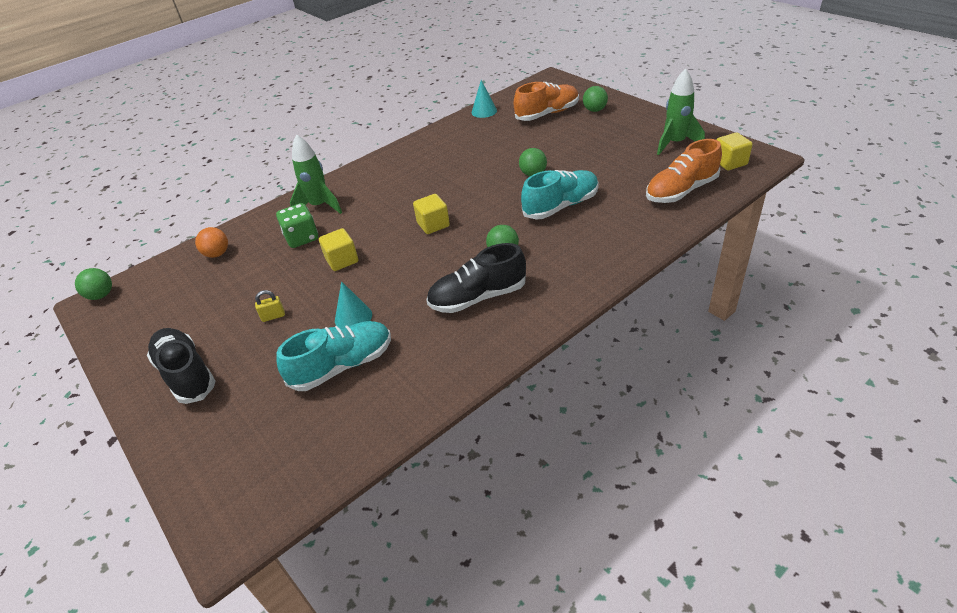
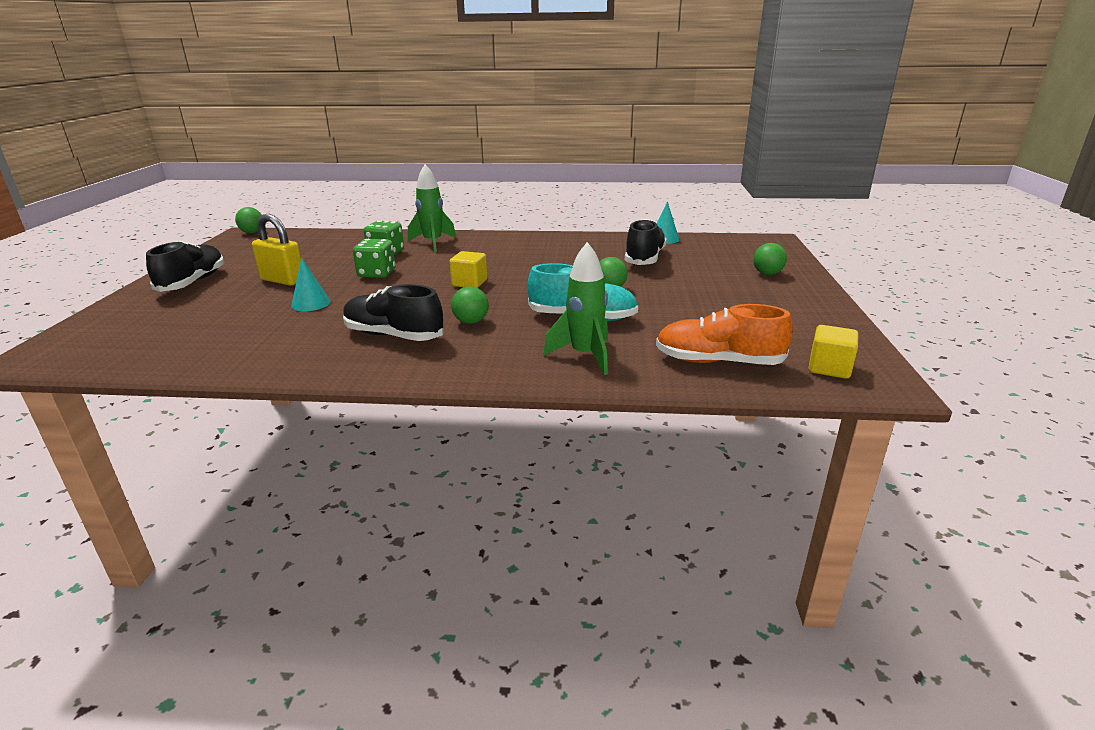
camera: 40 degrees right, 15 degrees down
orange ball [195,227,228,258] -> none
yellow padlock [255,290,285,322] -> yellow padlock [252,214,301,286], size x2.09
turquoise shoe [276,321,391,391] -> none
yellow cube [319,228,359,271] -> green dice [353,239,395,278]
orange shoe [514,82,579,121] -> none
green rocket [657,69,705,155] -> green rocket moved to [543,242,608,375]
none -> black shoe [625,219,667,265]

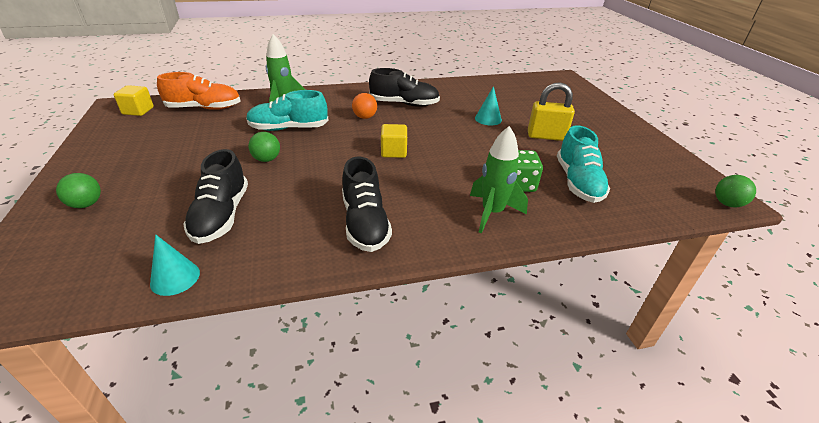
camera: 160 degrees right, 10 degrees up
black shoe [146,240,224,292] -> black shoe moved to [342,157,392,252]
green dice [353,239,395,278] -> none
green ball [451,286,489,324] -> orange ball [352,93,377,119]
none -> turquoise shoe [557,125,610,203]

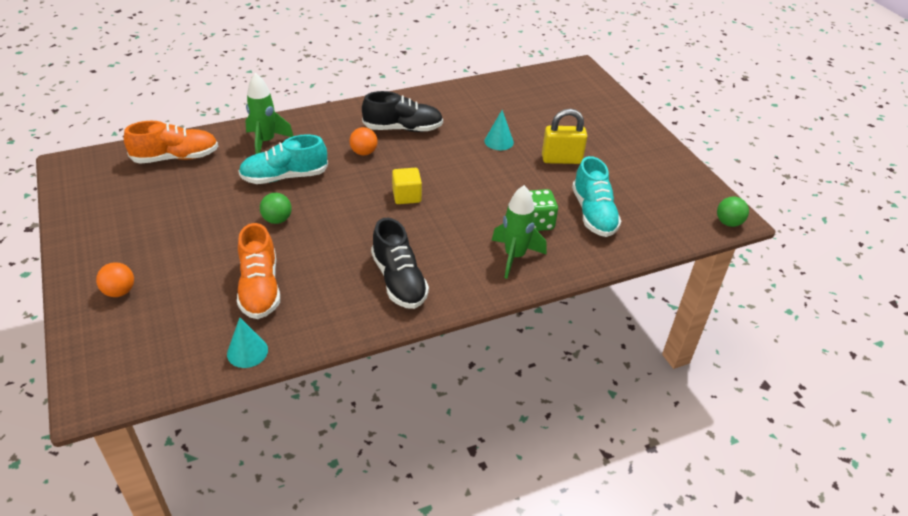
camera: 10 degrees left, 5 degrees up
green ball [56,173,101,208] -> orange ball [96,262,134,297]
yellow cube [114,85,154,116] -> none
black shoe [183,149,248,244] -> orange shoe [237,223,280,319]

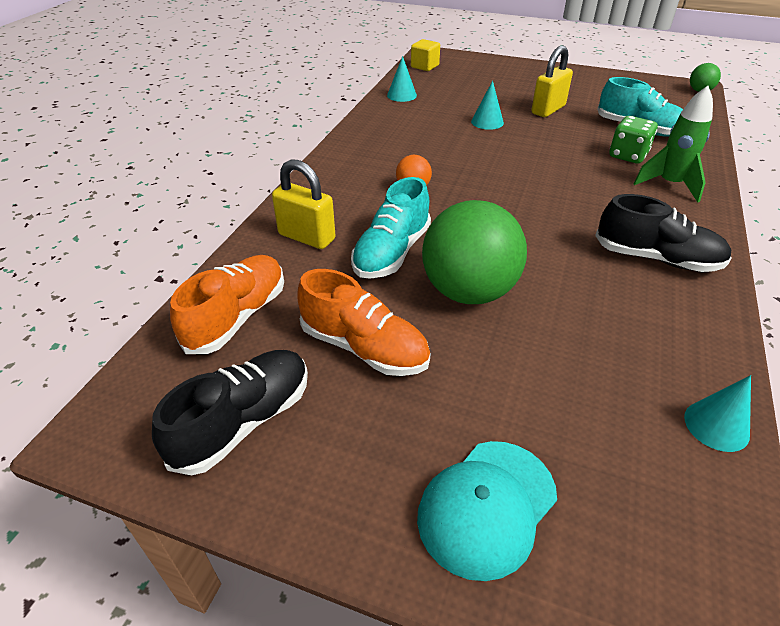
camera: 45 degrees left, 0 degrees up
orange ball [96,262,134,297] -> turquoise cap [417,441,557,581]
orange shoe [237,223,280,319] -> orange shoe moved to [298,269,431,376]
green rocket [245,73,293,154] -> yellow padlock [272,159,336,249]
green ball [260,193,292,224] -> green ball [422,200,527,304], size x2.22
black shoe [362,91,443,132] -> black shoe moved to [152,350,308,475]
yellow cube [392,168,422,204] -> yellow cube moved to [411,39,440,71]
none -> turquoise cone [387,56,417,102]

